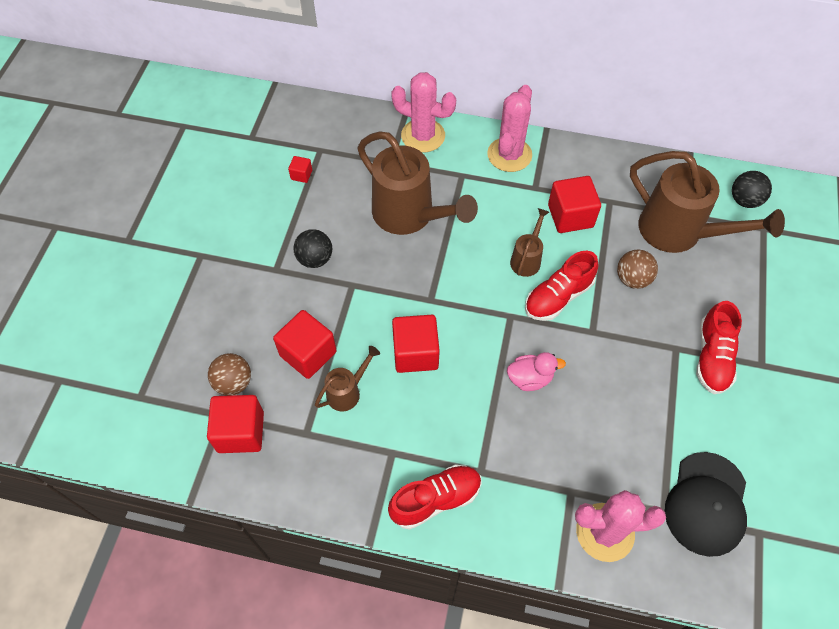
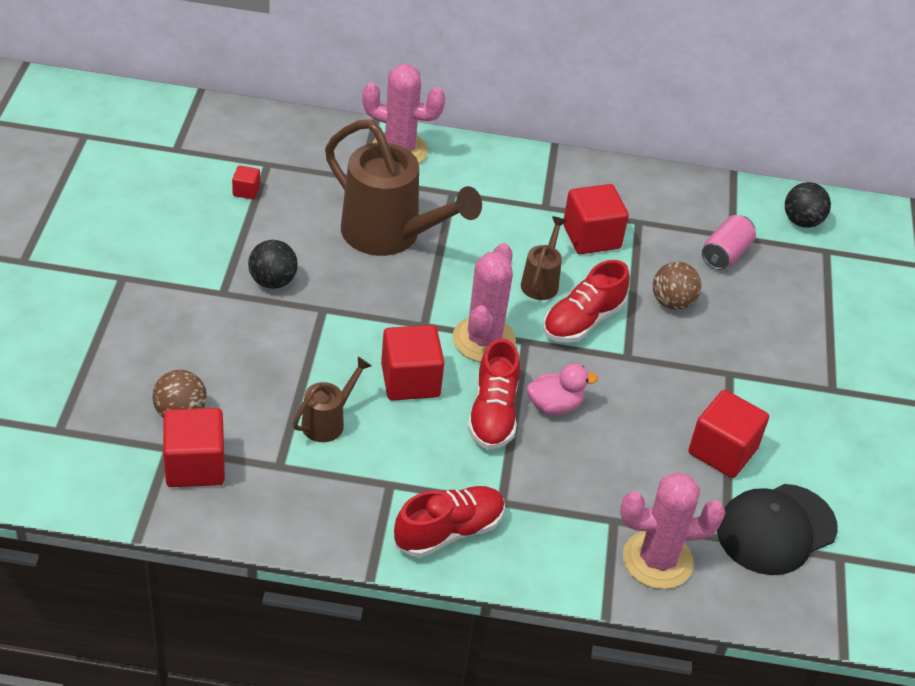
camera: 10 degrees left, 15 degrees down
red cube [273,310,337,379] -> red cube moved to [688,390,769,478]
pink cactus [487,85,532,172] -> pink cactus moved to [452,243,516,362]
brown watering can [630,151,785,253] -> pink can [702,215,756,270]
black cap [665,452,747,557] -> black cap turned 45 degrees clockwise [717,484,838,575]
red shoe [696,301,742,394] -> red shoe moved to [468,339,520,450]

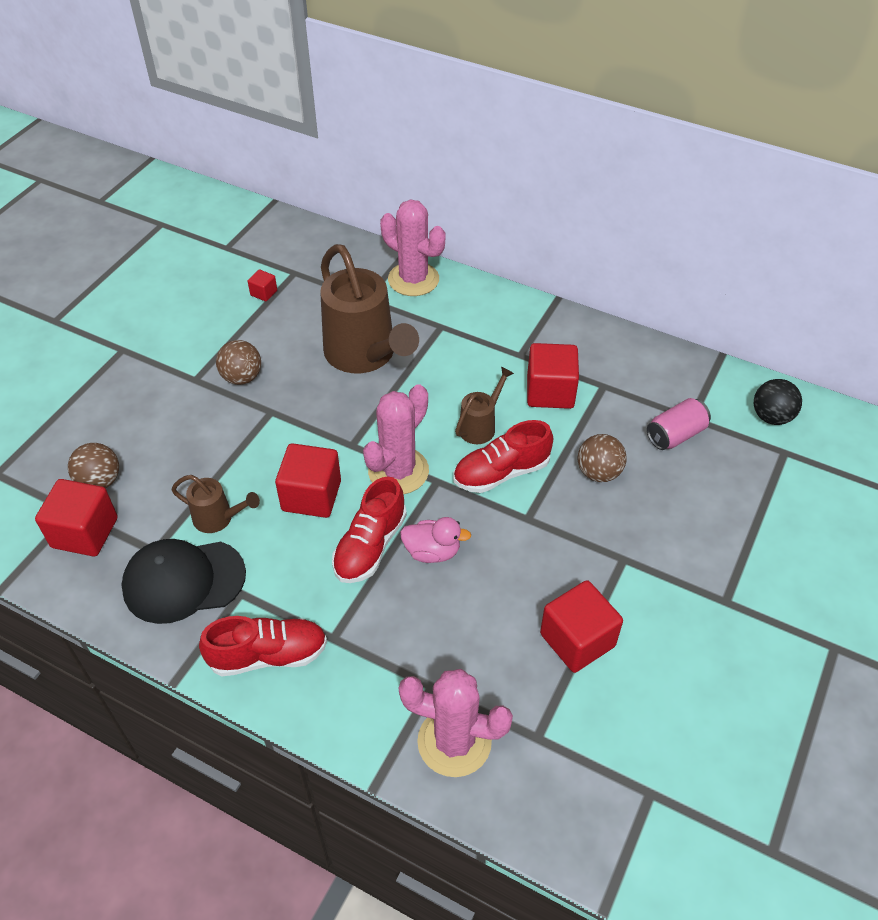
camera: 25 degrees right, 5 degrees up
black ball [248,240,298,289] -> brown ball [216,340,261,385]
brown watering can [293,357,371,442] -> brown watering can turned 45 degrees clockwise [171,475,260,533]
black cap [717,484,838,575] -> black cap moved to [121,539,246,624]

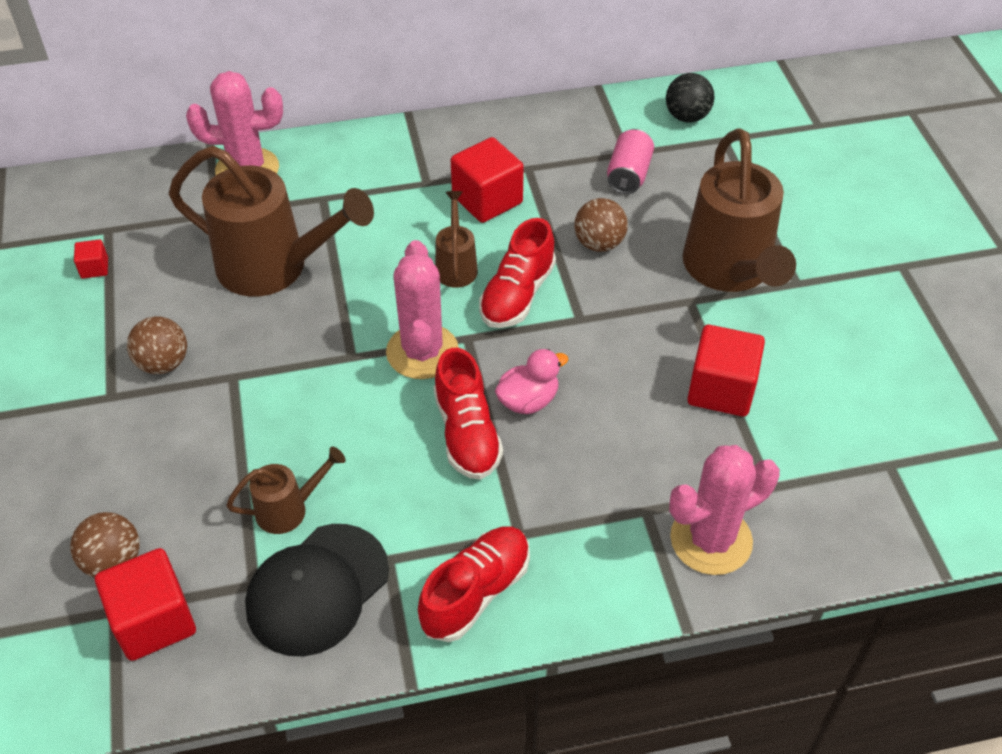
camera: 40 degrees left, 0 degrees up
red cube [275,443,341,518] -> none
none -> brown watering can [682,128,796,292]

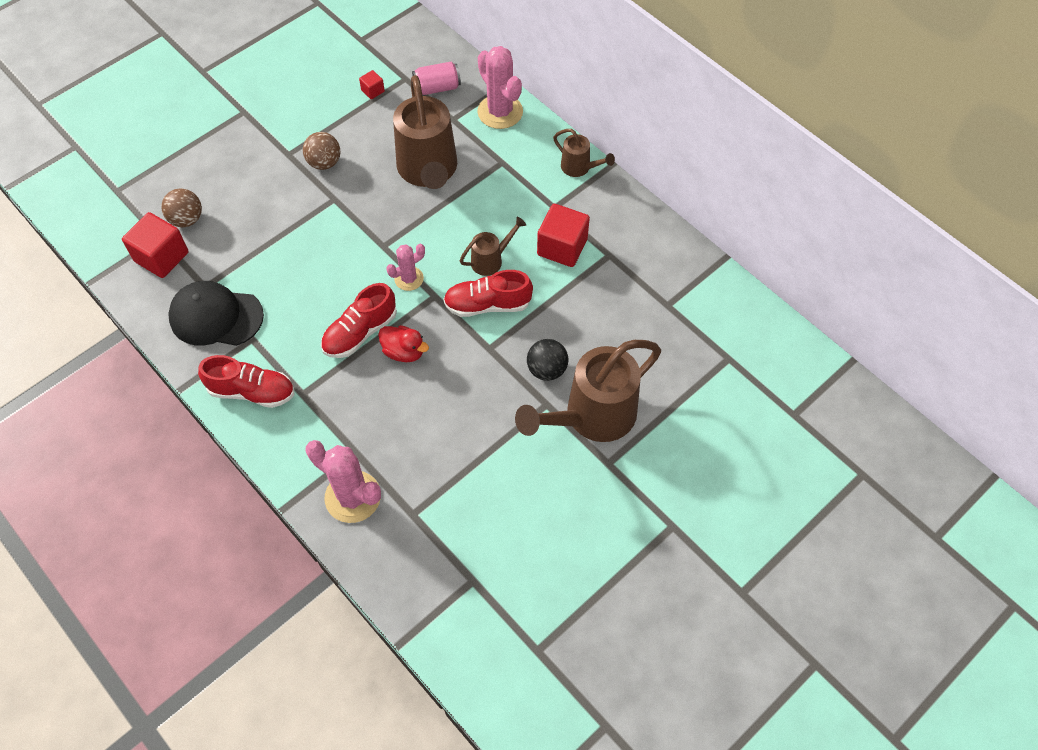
camera: 60 degrees right, 10 degrees up
brown watering can [226,446,346,534] -> brown watering can moved to [553,129,615,177]
pink cactus [386,240,459,379] -> pink cactus [386,244,425,291], size x0.58
pink duck [495,349,568,414] -> red duck [378,325,429,362]
brown ball [574,198,628,252] -> none
pink can [607,129,654,194] -> pink can moved to [412,62,461,95]
black ball [666,73,714,123] -> black ball moved to [527,339,568,381]
red cube [687,325,765,417] -> none

